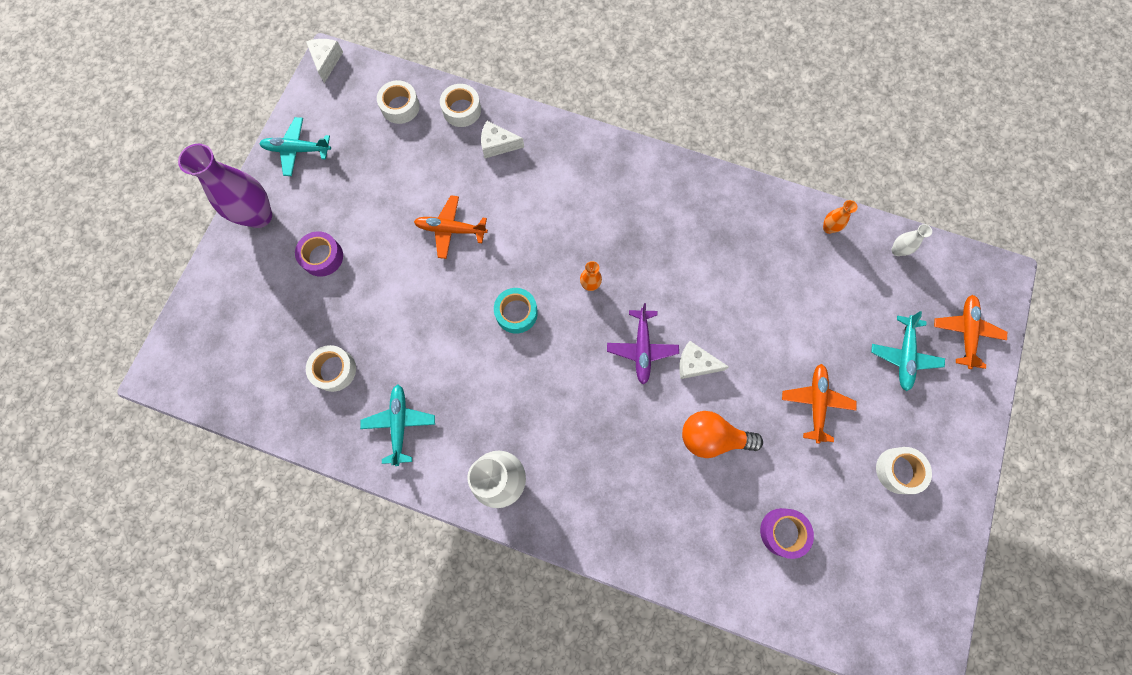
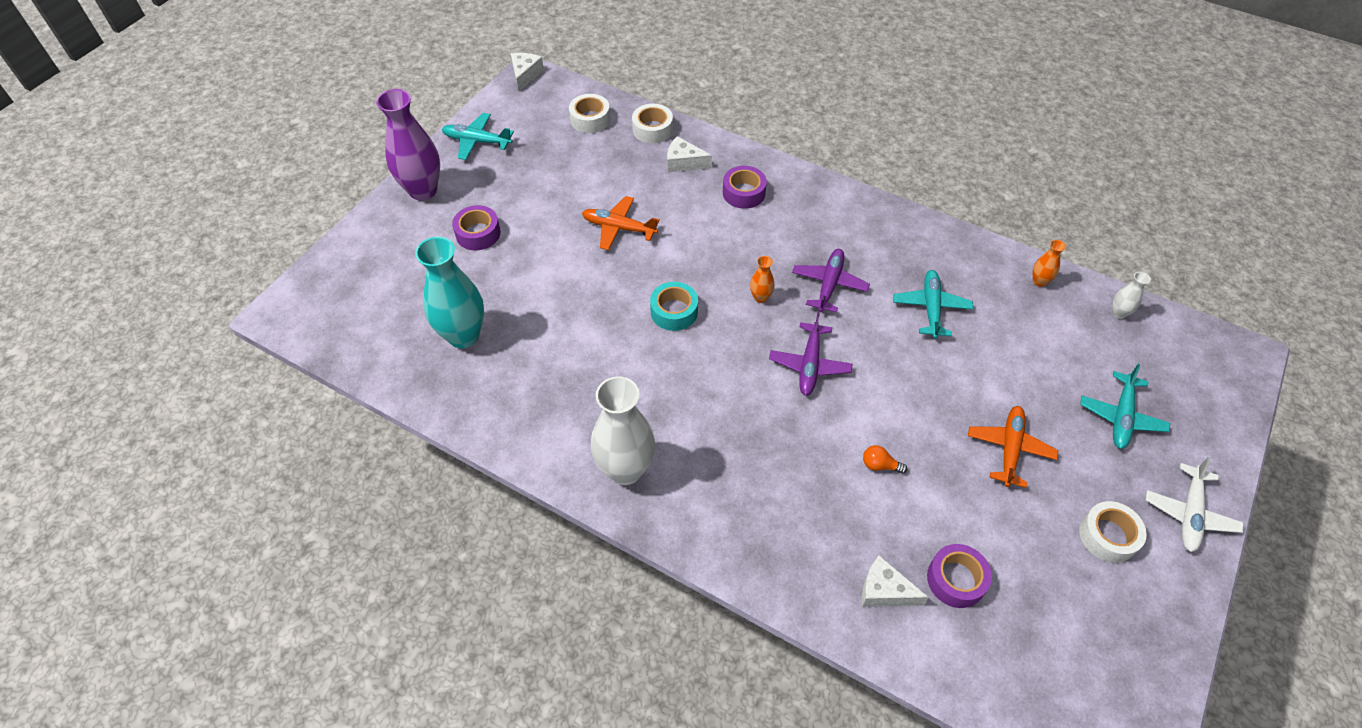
camera: 10 degrees right, 20 degrees down
white tape [306,345,356,392] -> turquoise vase [415,237,484,348]
turquoise plane [360,385,435,466] -> turquoise plane moved to [893,270,973,339]
white cheese [679,341,729,379] -> white cheese moved to [862,555,929,607]
orange light bulb [682,411,763,458] -> orange light bulb [863,445,908,474], size x0.46
orange plane [934,295,1007,369] -> none
none -> purple tape [723,166,767,209]
none -> purple plane [792,249,870,313]
none -> white plane [1146,457,1244,552]

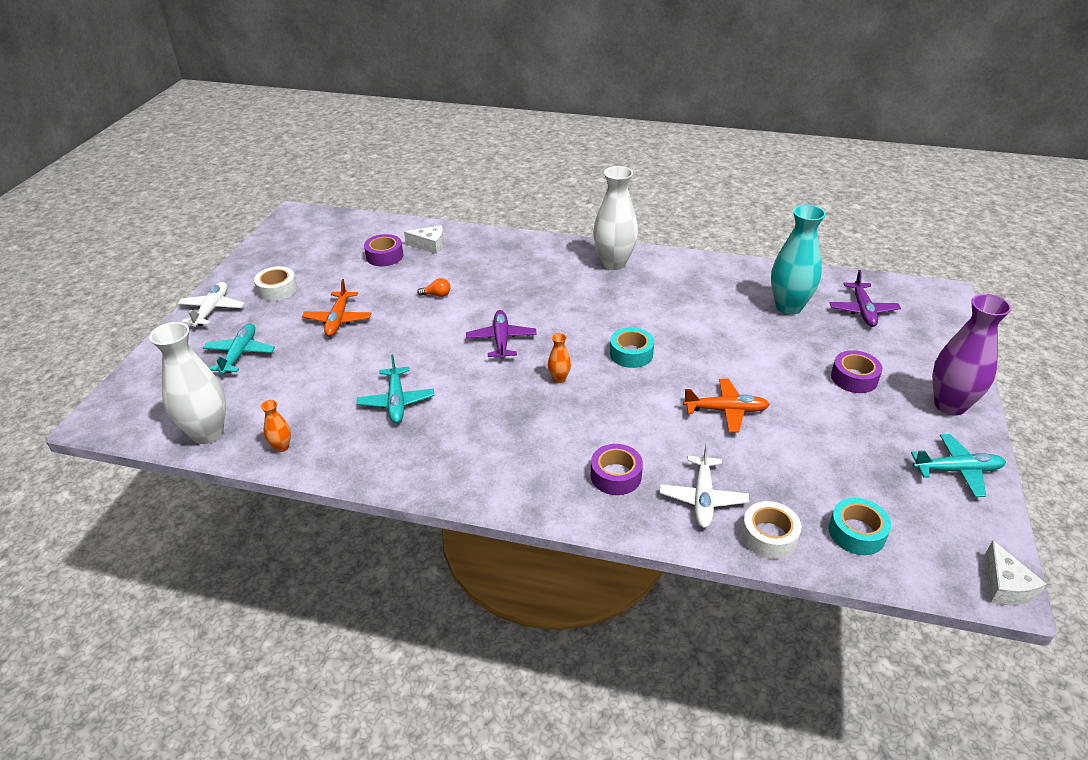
camera: 165 degrees right, 15 degrees down
white tape [569,94,610,133] -> turquoise tape [829,498,891,555]
white cheese [667,136,712,172] -> white plane [660,443,749,528]
purple plane [792,249,870,313] -> purple plane moved to [830,270,901,327]
white vase [1112,272,1151,319] -> white vase [149,322,226,444], size x2.25

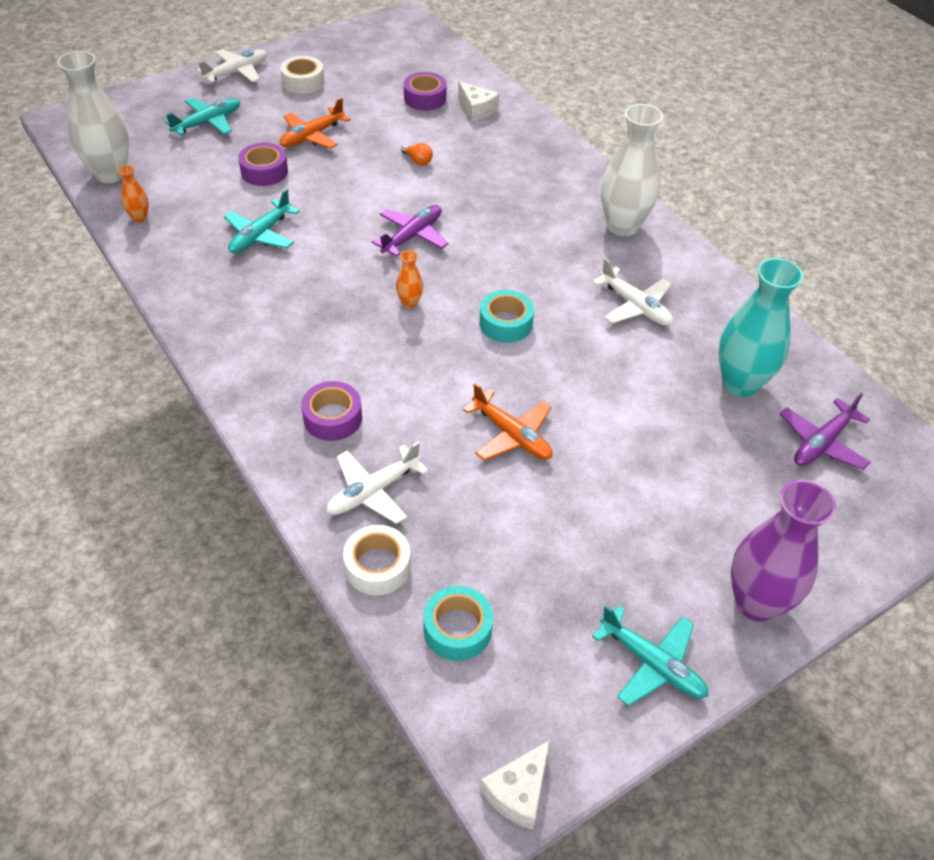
camera: 40 degrees right, 10 degrees up
purple tape [831,350,882,393] -> purple tape moved to [238,142,288,186]
none -> white plane [593,258,673,326]

